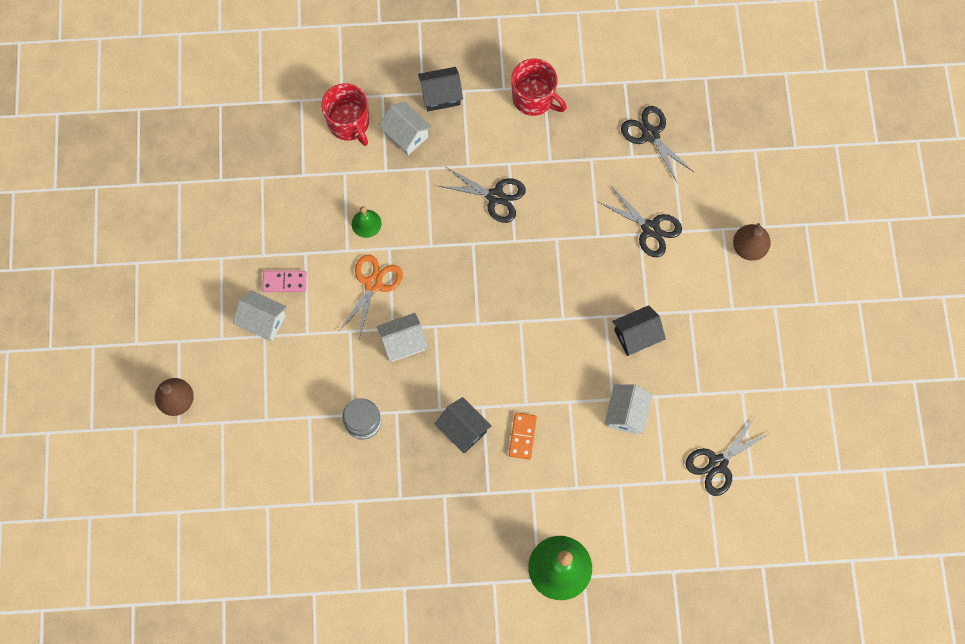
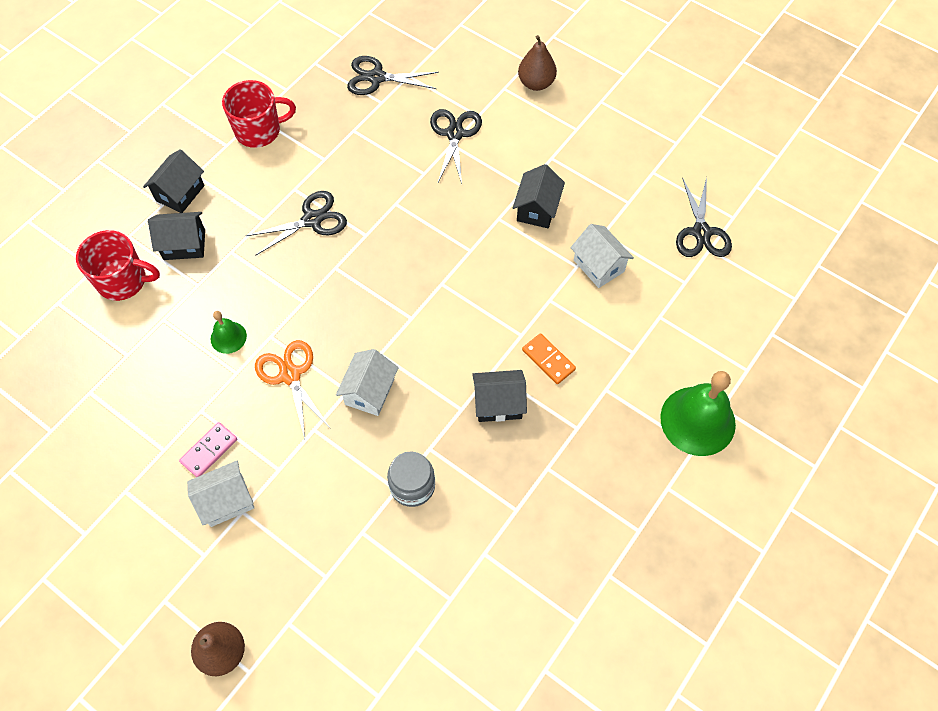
camera: 50 degrees left, 10 degrees down
white house [379,102,432,155] -> black house [148,212,205,260]
black scissors [598,186,682,257] -> black scissors turned 75 degrees counterclockwise [430,109,482,184]

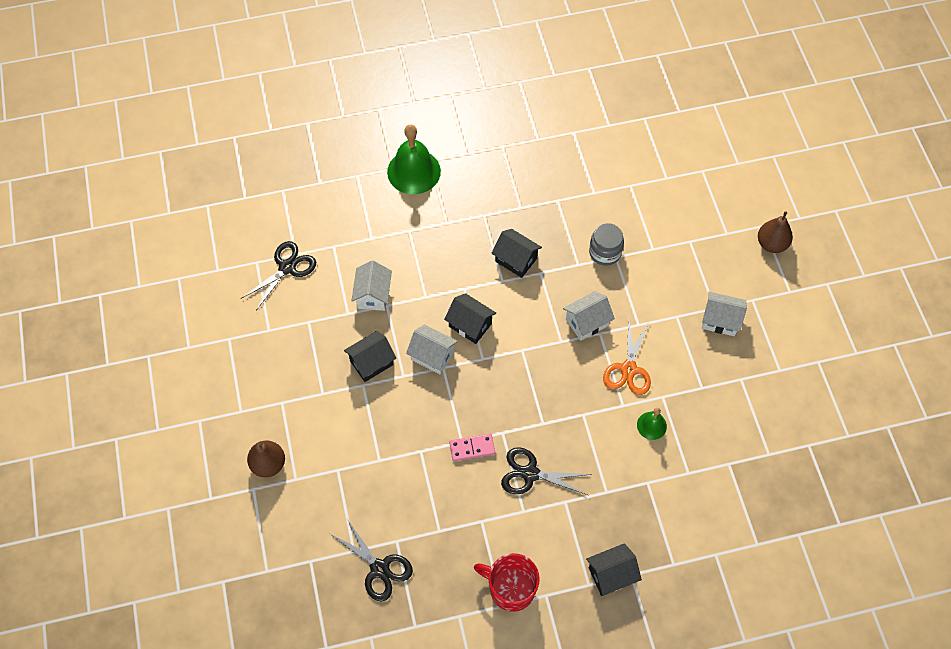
camera: 140 degrees left, 0 degrees up
red mug [76,230,160,301] -> none
black house [148,212,205,260] -> black house moved to [444,293,496,344]
pink domino [179,422,237,477] -> pink domino moved to [449,434,495,461]
black scissors [430,109,482,184] -> none
orange domino [522,333,576,384] -> none
none -> white house [406,325,458,375]

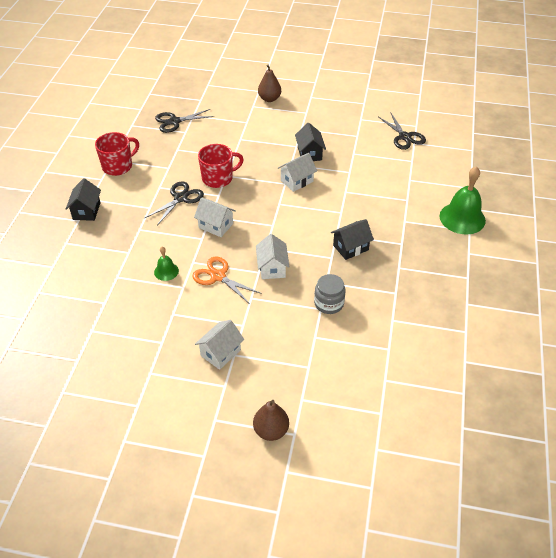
camera: 115 degrees right, 15 degrees down
white house [352,261,392,311] -> white house moved to [194,197,236,237]
black house [444,293,496,344] -> none
pink domino [449,434,495,461] -> red mug [198,144,244,188]

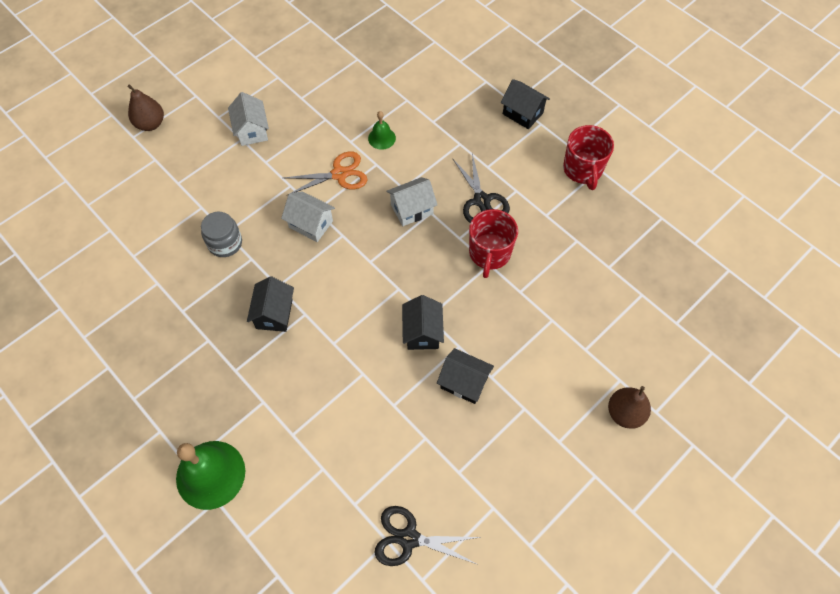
camera: 125 degrees right, 15 degrees up
black scissors [155,109,214,133] -> none
white house [278,153,317,192] -> black house [402,295,444,350]

